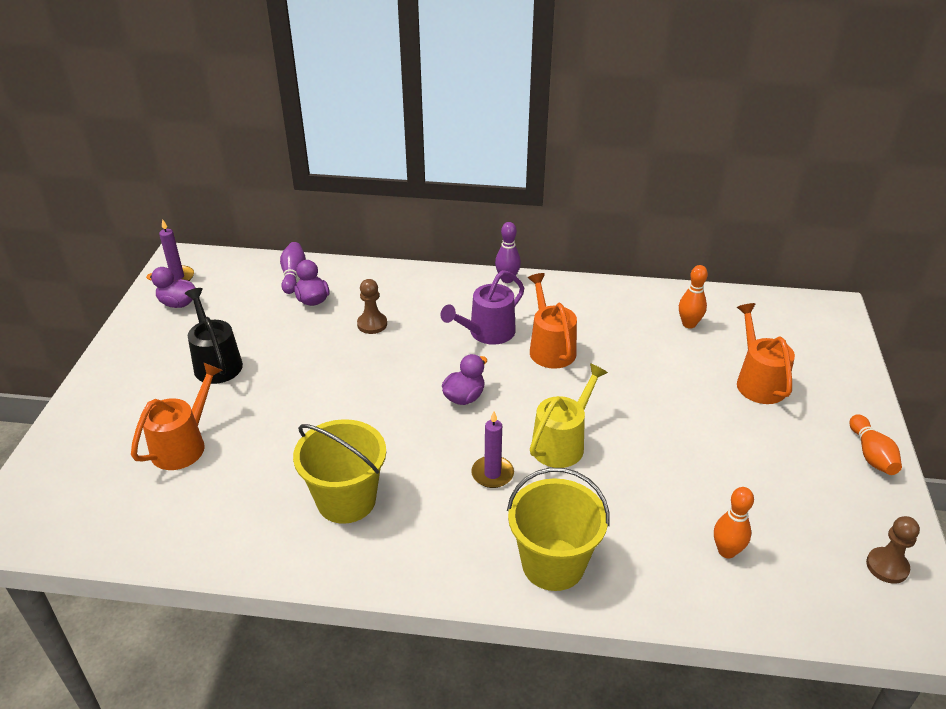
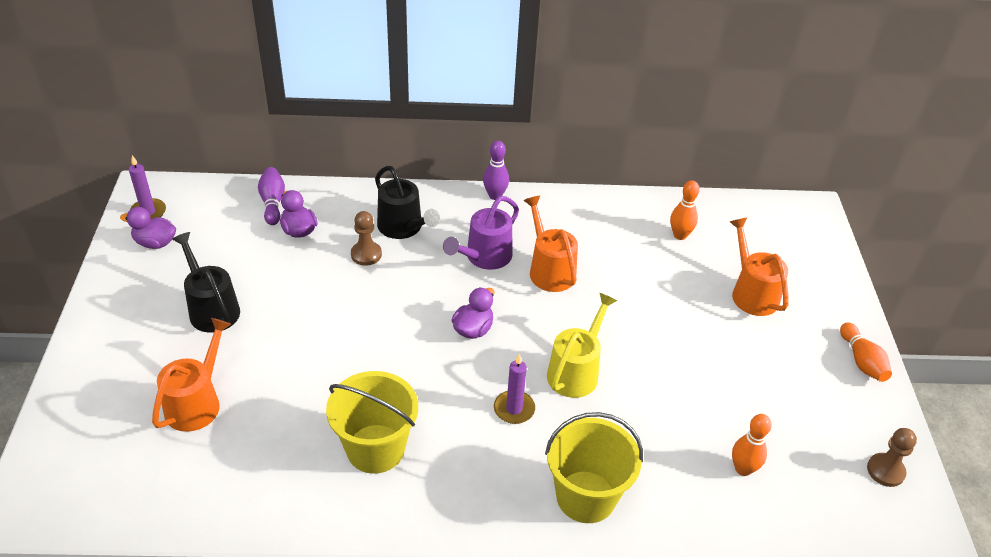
camera: 10 degrees left, 5 degrees up
none -> black watering can [375,166,440,239]

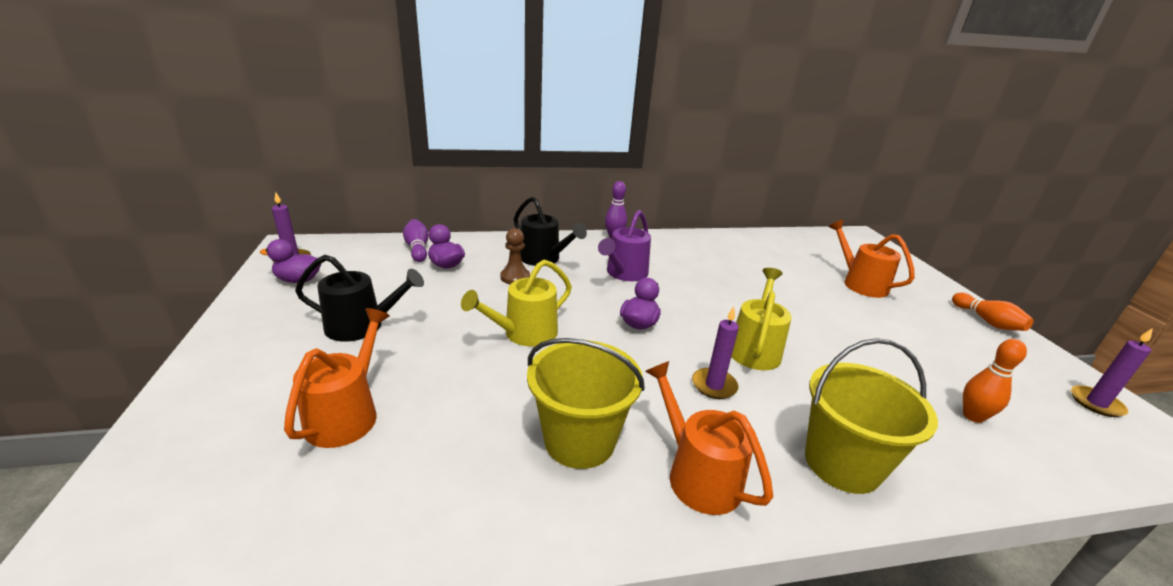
camera: 10 degrees left, 15 degrees down
black watering can [172,232,240,333] -> black watering can turned 135 degrees clockwise [295,255,424,342]
orange watering can [523,195,578,292] -> orange watering can moved to [645,361,773,515]
orange bowling pin [670,180,700,240] -> none
brown pawn [867,428,917,487] -> purple candle [1071,328,1153,417]
none -> yellow watering can [461,259,572,347]

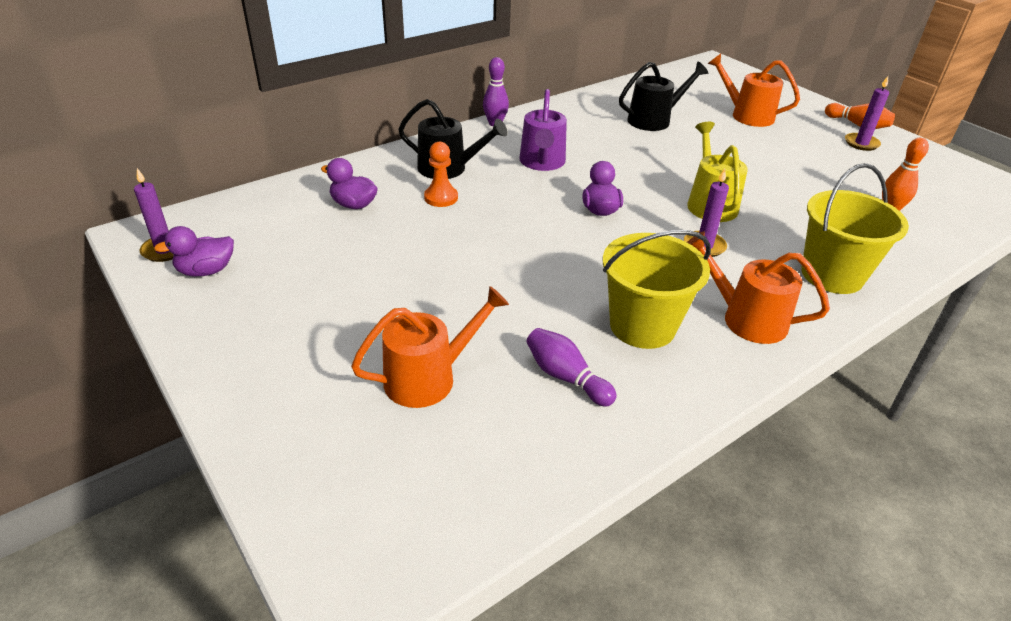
camera: 25 degrees left, 10 degrees up
orange watering can [284,308,390,448] -> orange watering can turned 75 degrees clockwise [351,286,509,408]
black watering can [295,255,424,342] -> black watering can moved to [619,61,708,131]
purple bowling pin [403,219,429,262] -> purple bowling pin moved to [526,328,617,407]
yellow watering can [461,259,572,347] -> none
brown pawn [500,228,530,284] -> orange pawn [424,142,458,207]
purple candle [1071,328,1153,417] -> purple candle moved to [845,76,889,151]

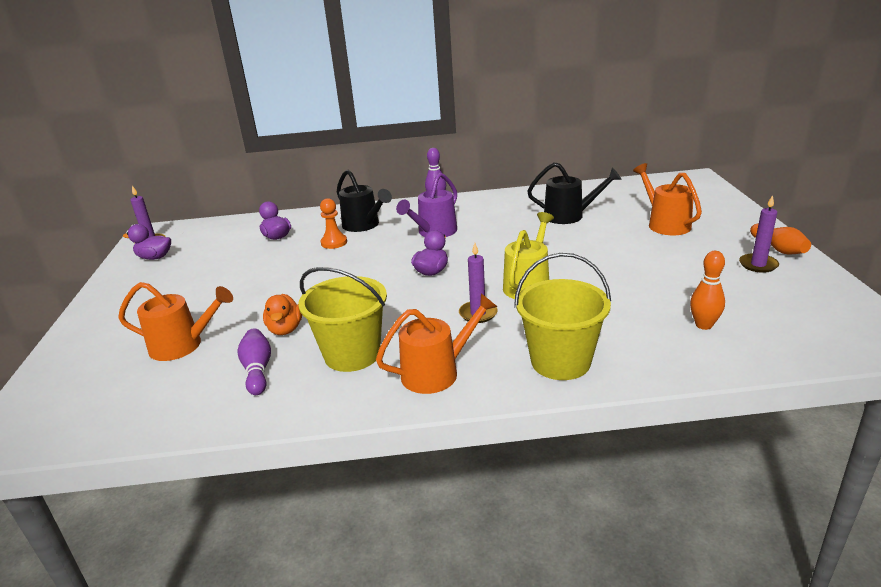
camera: 35 degrees right, 10 degrees down
orange watering can [687,231,830,344] -> orange watering can turned 90 degrees clockwise [376,293,498,394]
none -> orange duck [263,294,302,335]

